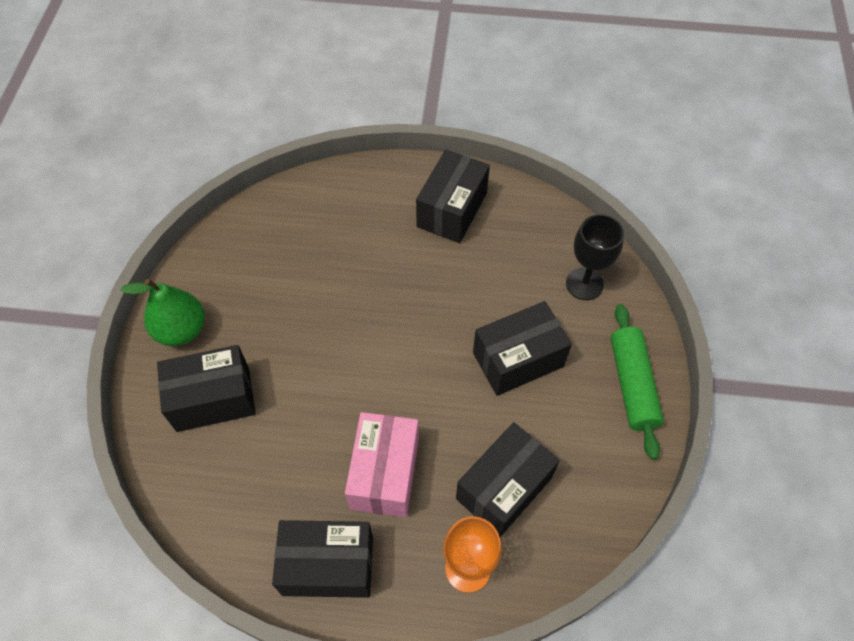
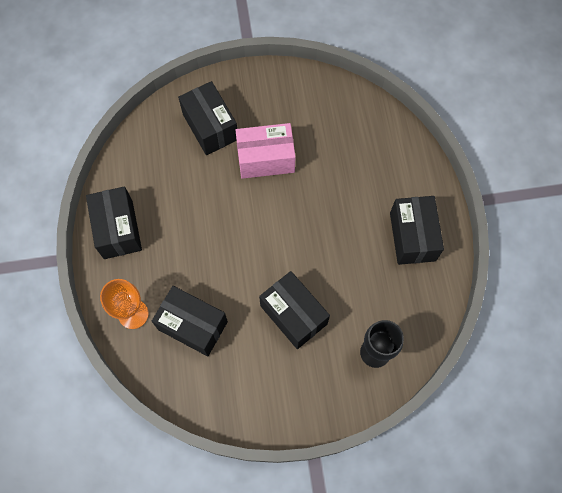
camera: 75 degrees right, 10 degrees up
green pear [121,279,205,346] -> none
pink box [345,412,419,517] -> pink box moved to [235,123,296,179]
black box [416,149,490,243] -> black box turned 75 degrees clockwise [390,196,444,265]
green rolling pin [611,304,664,460] -> none

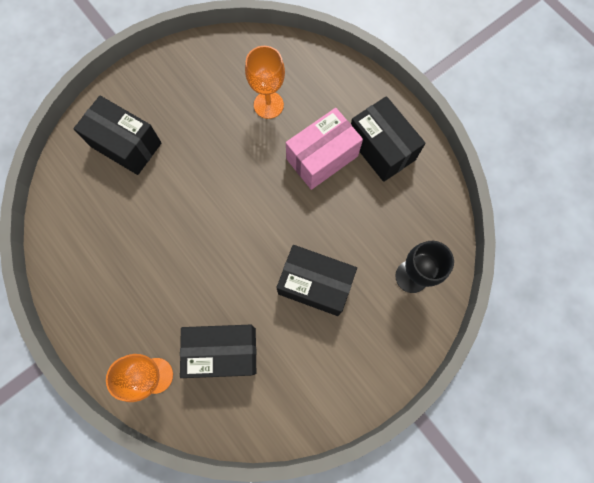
camera: 30 degrees left, 5 degrees up
black box [86,186,142,259] -> none
pink box [235,123,296,179] -> pink box moved to [286,108,363,190]
none -> orange goblet [245,46,285,119]

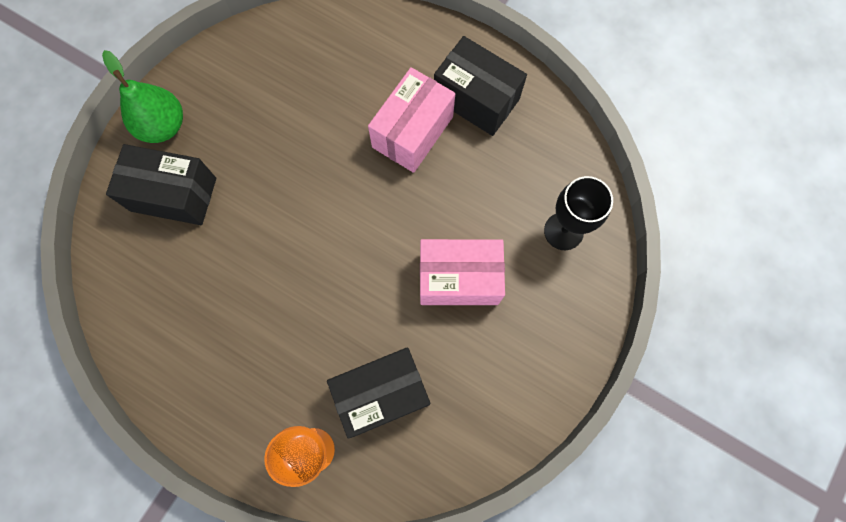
camera: 20 degrees left, 0 degrees up
orange goblet [245,46,285,119] -> none
black box [276,245,357,316] -> pink box [420,239,505,305]
none -> green pear [102,50,183,143]

